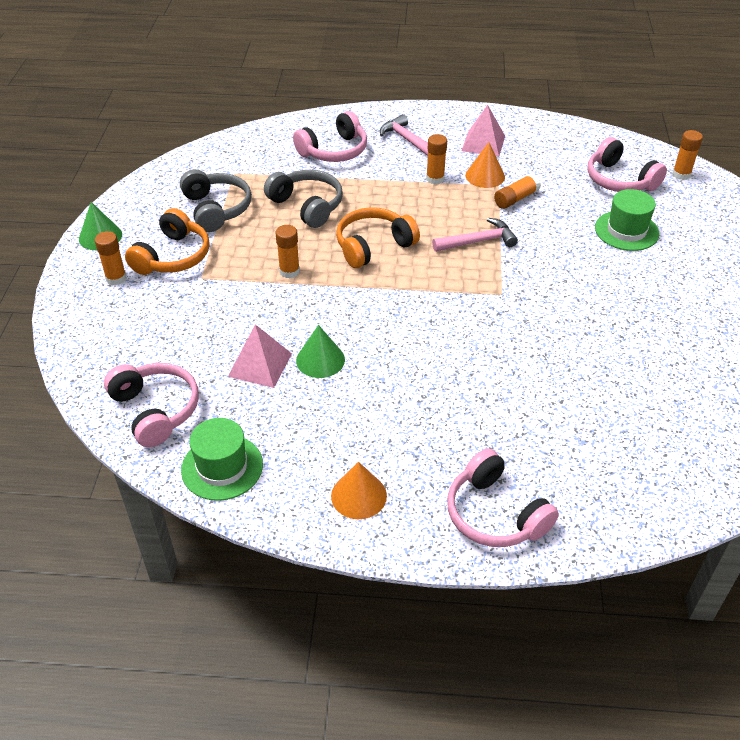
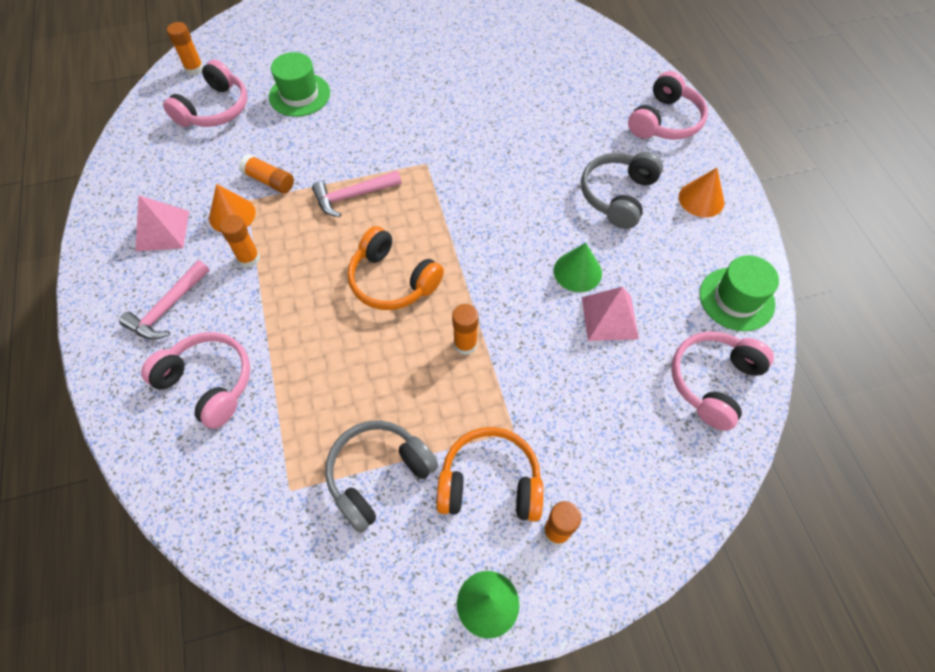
camera: 110 degrees left, 15 degrees up
grey headphones [264,170,343,228] -> grey headphones moved to [581,152,663,229]
pink hammer [432,218,518,252] -> pink hammer turned 75 degrees counterclockwise [312,171,402,217]

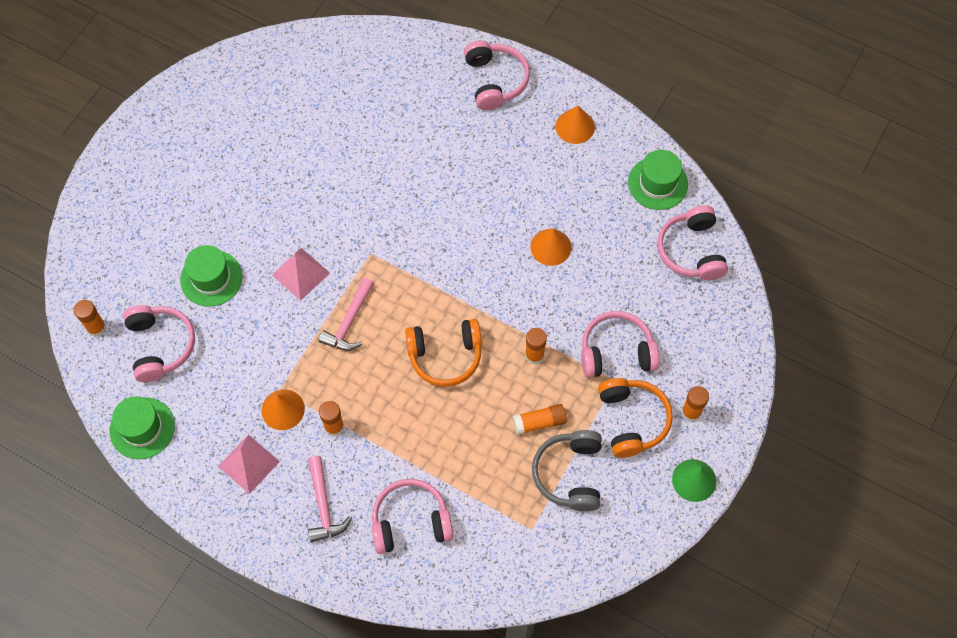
camera: 45 degrees left, 5 degrees up
orange glue stick [239,154,294,193] -> orange glue stick moved to [513,404,567,435]
orange headphones [436,427,544,522] -> orange headphones turned 120 degrees clockwise [598,378,673,458]
green cone [554,243,602,292] -> orange cone [530,228,571,266]
grey headphones [581,152,663,229] -> none
pink pyramid [582,287,639,341] -> pink pyramid moved to [272,248,330,301]
none -> green hat [109,396,175,459]
none -> pink headphones [581,311,659,378]

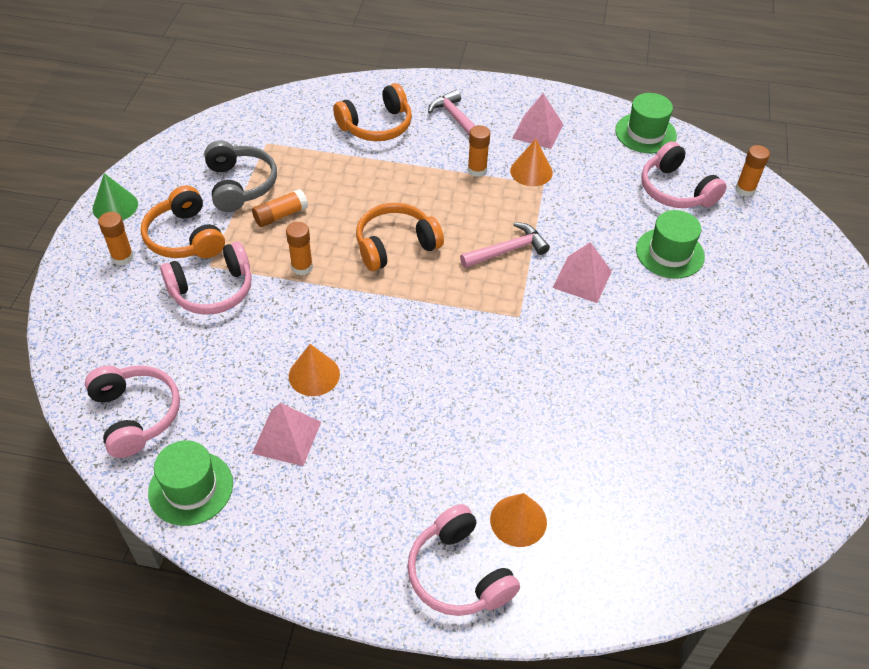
camera: 160 degrees right, 15 degrees down
pink hammer [318,277,374,351] -> pink hammer turned 60 degrees clockwise [460,222,550,268]
pink headphones [372,479,453,554] -> orange headphones [333,83,412,141]
orange cone [555,106,595,144] -> orange cone moved to [490,493,547,547]
none -> pink pyramid [252,403,321,466]

